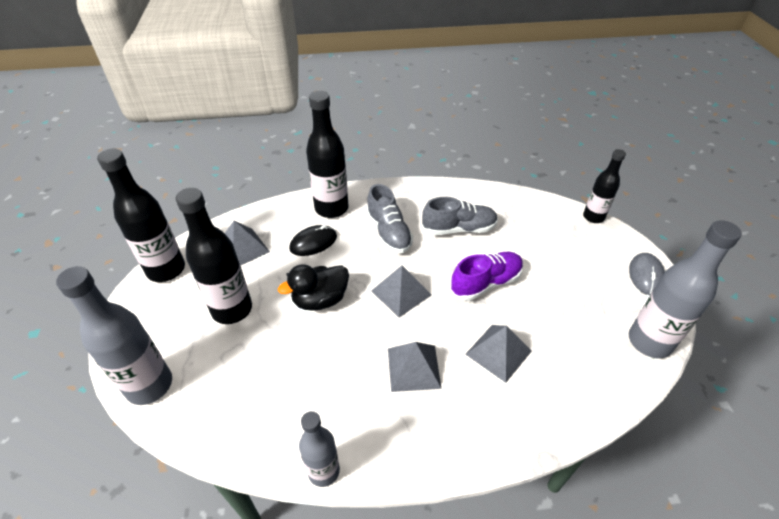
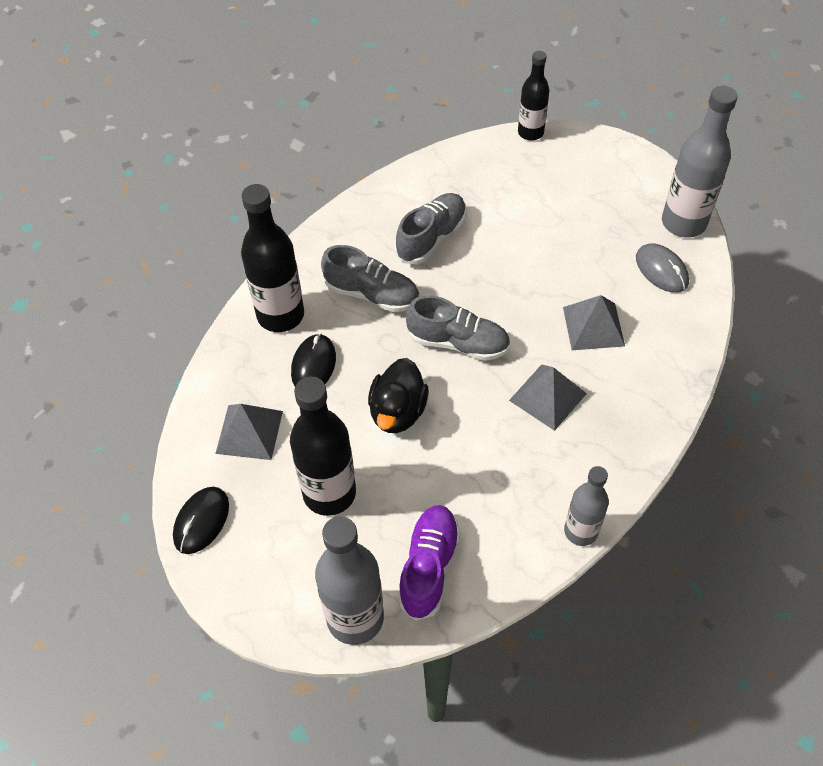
camera: 45 degrees left, 10 degrees up
black bottle [97,149,185,282] -> black mouse [173,487,229,554]
grey pyramid [371,265,432,318] -> grey shoe [406,295,510,361]
purple shoe [450,252,523,301] -> purple shoe moved to [398,505,460,621]
grey mouse [629,253,665,295] -> grey mouse moved to [636,243,689,293]

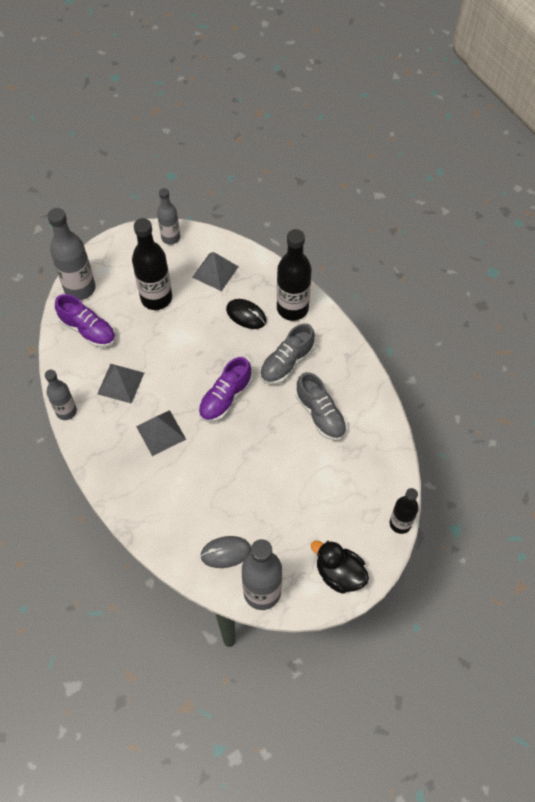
camera: 110 degrees right, 5 degrees up
black mouse [173,487,229,554] -> grey bottle [157,188,180,245]
black duck [368,358,429,433] -> black duck moved to [311,541,369,594]
grey shoe [406,295,510,361] -> purple shoe [198,357,252,422]
grey pyramid [563,295,625,350] -> grey pyramid moved to [97,364,144,404]

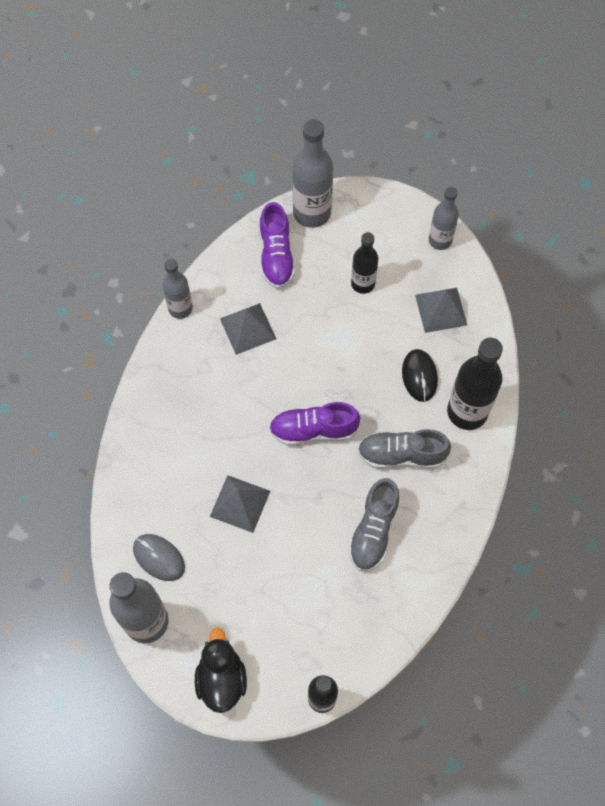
camera: 50 degrees right, 5 degrees up
black bottle [132,218,172,310] -> black bottle [351,232,378,294], size x0.62
grey pyramid [136,410,186,456] -> grey pyramid moved to [210,475,270,533]

